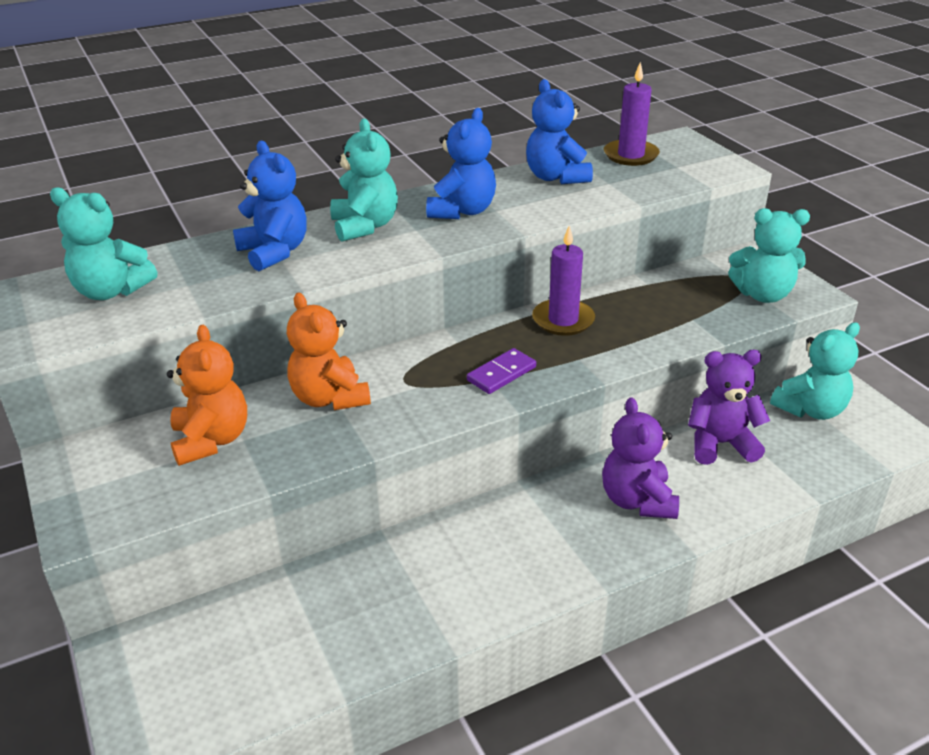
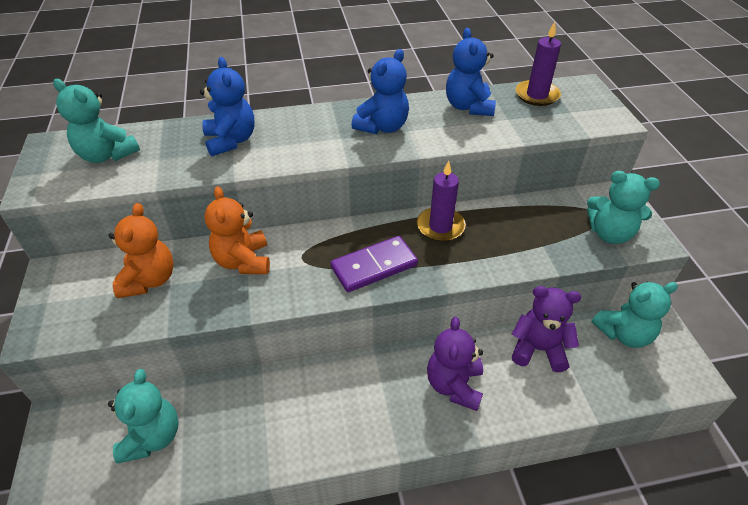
camera: 15 degrees right, 10 degrees up
turquoise teddy bear [330,118,398,242] -> turquoise teddy bear moved to [108,369,179,464]
purple domino [467,348,536,394] -> purple domino [331,236,418,292], size x1.54

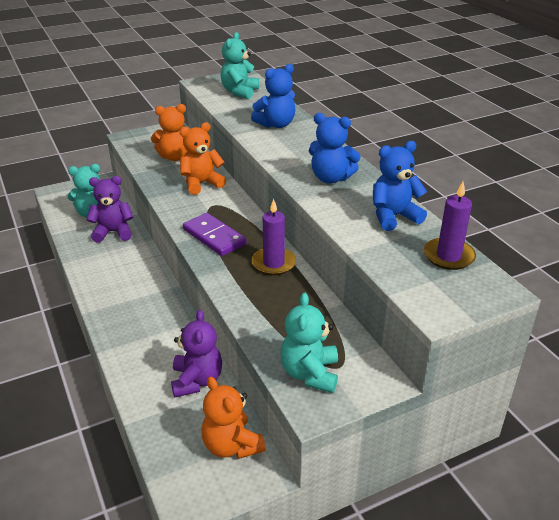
camera: 75 degrees right, 10 degrees down
purple teddy bear [427,317,483,411] -> purple teddy bear moved to [86,176,134,243]
turquoise teddy bear [592,282,678,348] -> orange teddy bear [201,377,266,459]

